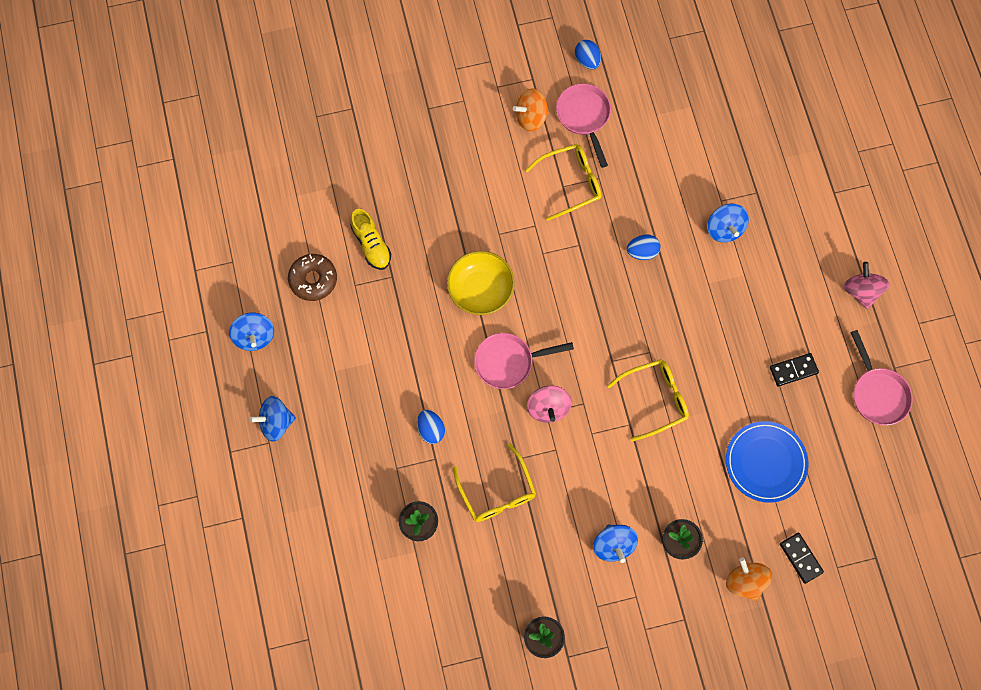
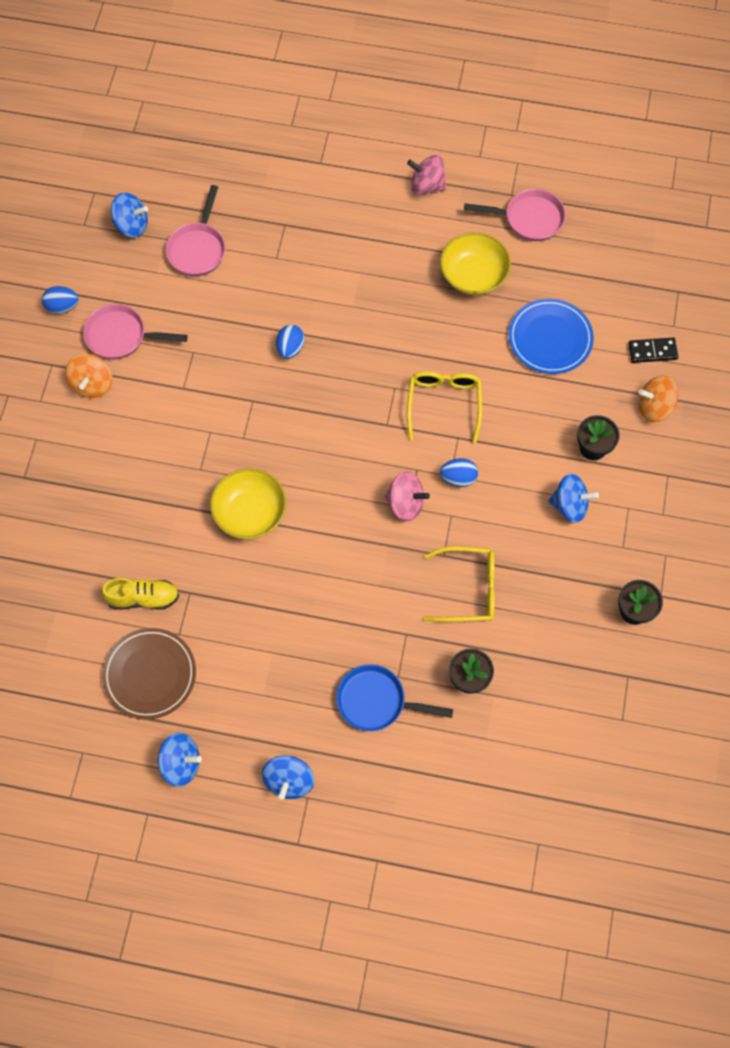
camera: 65 degrees left, 5 degrees down
brown donut [288,254,337,301] -> brown plate [102,628,196,719]
blue egg [417,410,445,444] -> blue egg moved to [440,458,478,487]
pink pan [474,333,574,389] -> pink pan moved to [166,185,225,276]
yellow glasses [525,144,601,221] -> none
blue spinning top [707,203,749,242] -> blue spinning top moved to [111,192,148,238]
black domino [770,353,819,387] -> yellow bowl [440,232,511,295]
none -> blue pan [336,664,453,731]

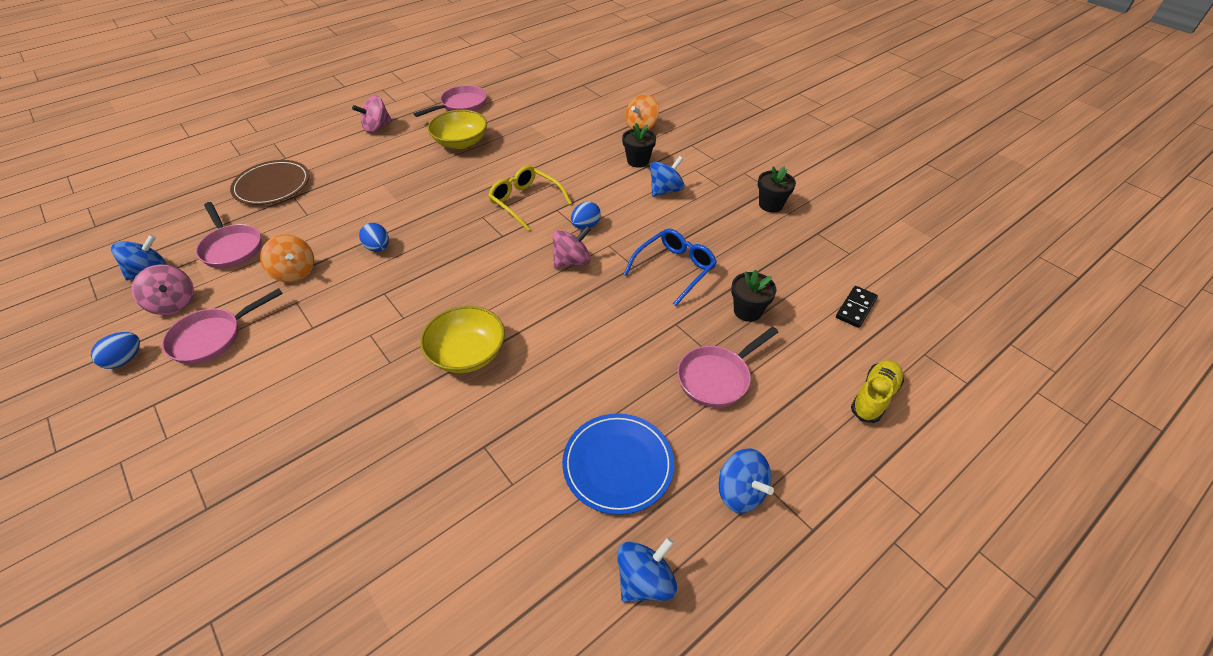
camera: 50 degrees left, 20 degrees down
orange spinning top [65,354,112,398] -> orange spinning top moved to [260,234,314,283]
yellow shoe [101,578,179,610] -> yellow shoe moved to [851,360,904,423]
brown plate [102,628,196,719] -> brown plate moved to [230,160,310,205]
blue pan [336,664,453,731] -> pink pan [677,327,778,408]
yellow glasses [423,546,495,621] -> blue glasses [624,229,717,306]
blue plate [509,299,594,374] -> blue plate moved to [562,413,674,515]
black domino [628,337,678,363] -> black domino moved to [836,286,878,328]
none -> pink spinning top [132,265,194,315]

